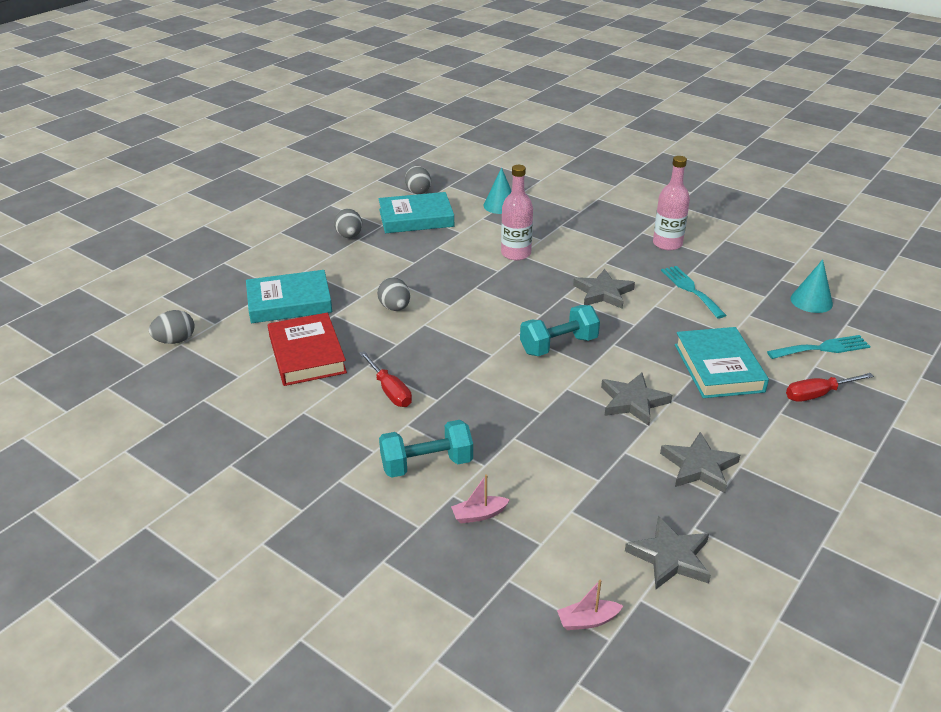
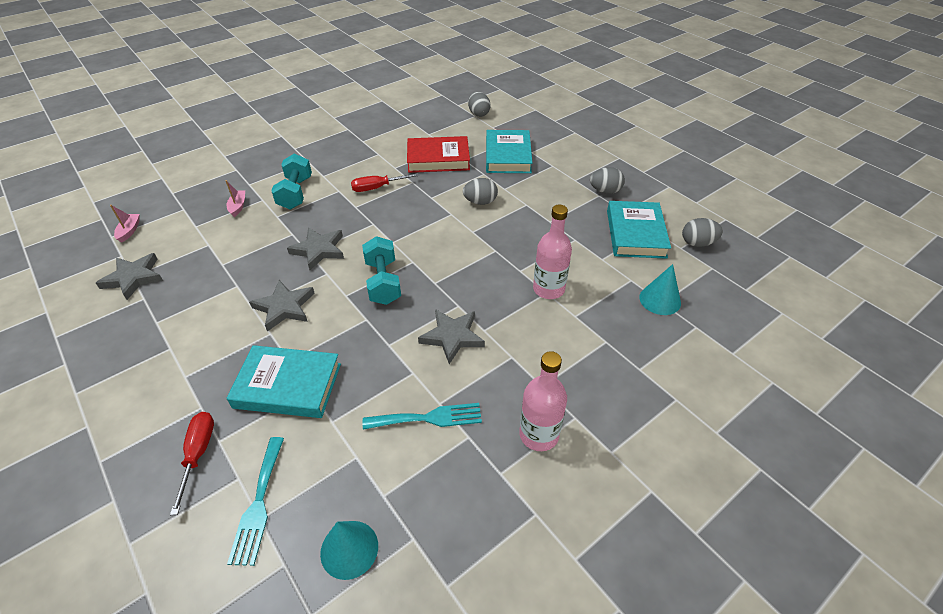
camera: 105 degrees right, 10 degrees up
grey star [660,432,740,493] -> grey star moved to [287,227,344,270]

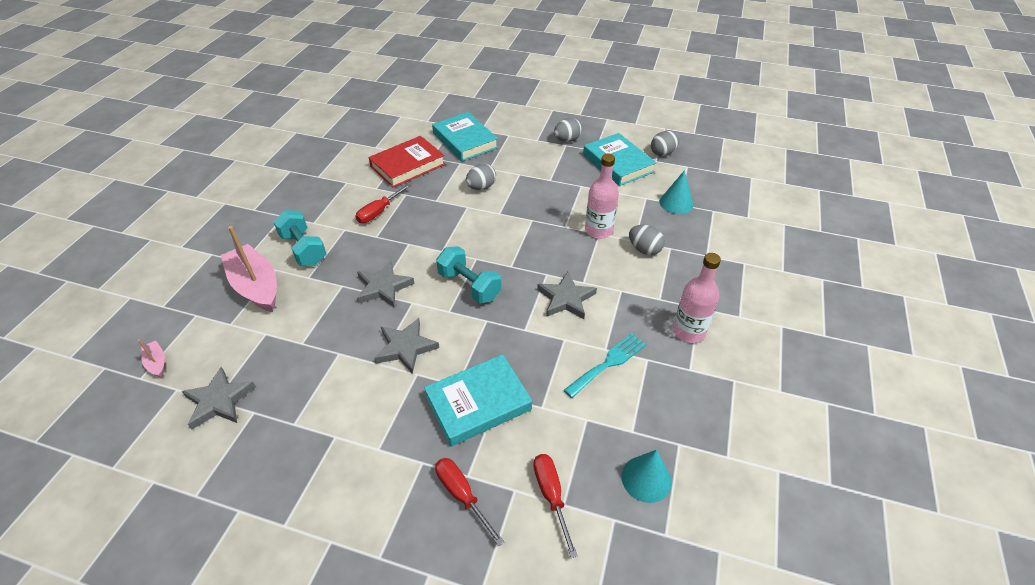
camera: 35 degrees left, 0 degrees up
pink boat [226,180,245,217] -> pink boat [221,226,277,312], size x2.27
turquoise fork [227,437,284,566] -> red screwdriver [533,454,578,558]
grey egg [468,92,491,117] -> grey egg moved to [629,225,665,255]

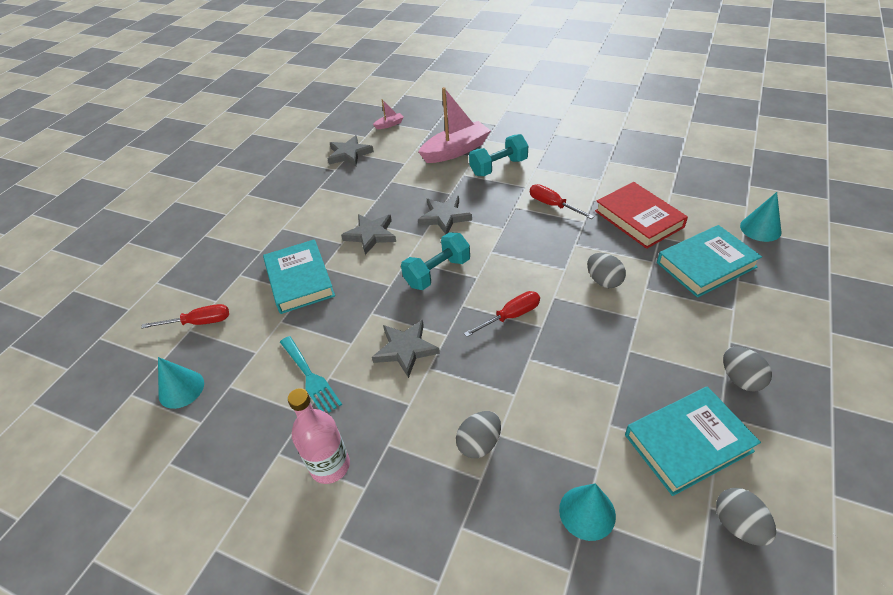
camera: 100 degrees right, 0 degrees up
red screwdriver [435,458,504,546] -> red screwdriver moved to [464,291,540,337]
pink bottle [585,154,619,239] -> none
none -> turquoise cone [740,192,782,242]

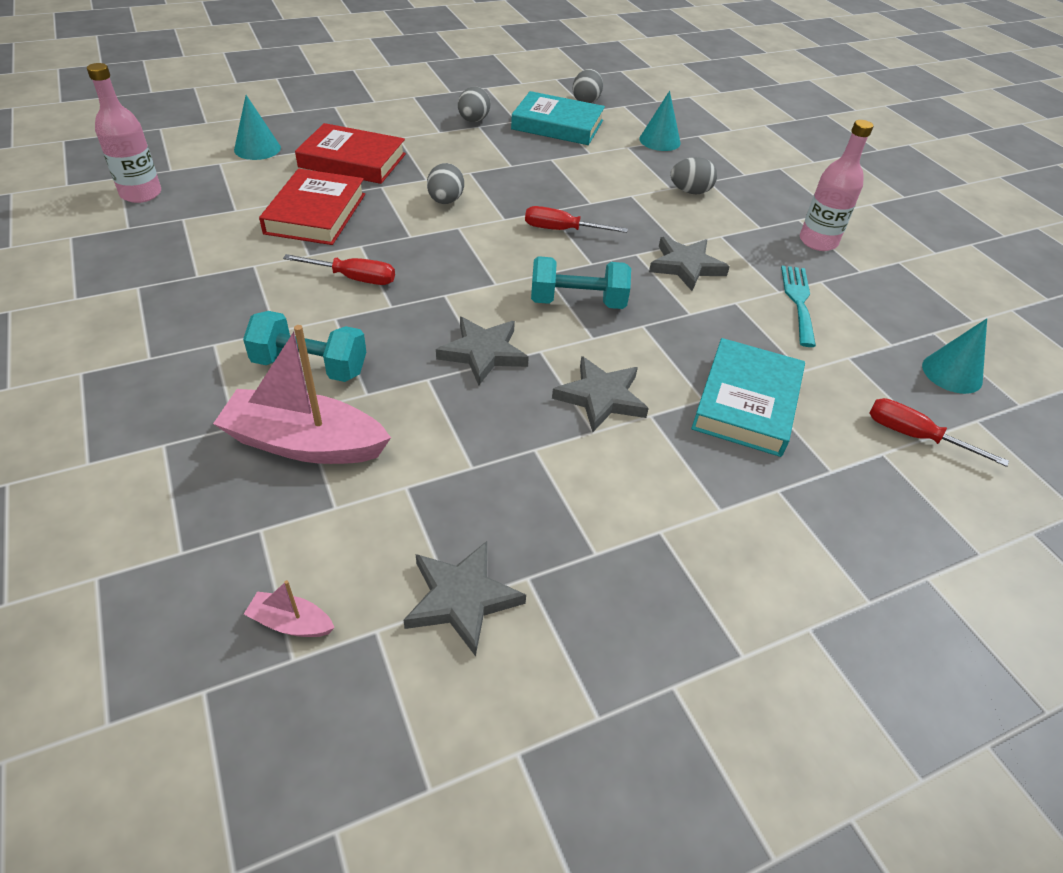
camera: 145 degrees left, 0 degrees up
red screwdriver [530,184,594,219] -> red screwdriver turned 75 degrees counterclockwise [283,254,395,285]
turquoise book [657,225,762,298] -> red book [295,123,406,184]
none -> pink bottle [87,63,161,203]

